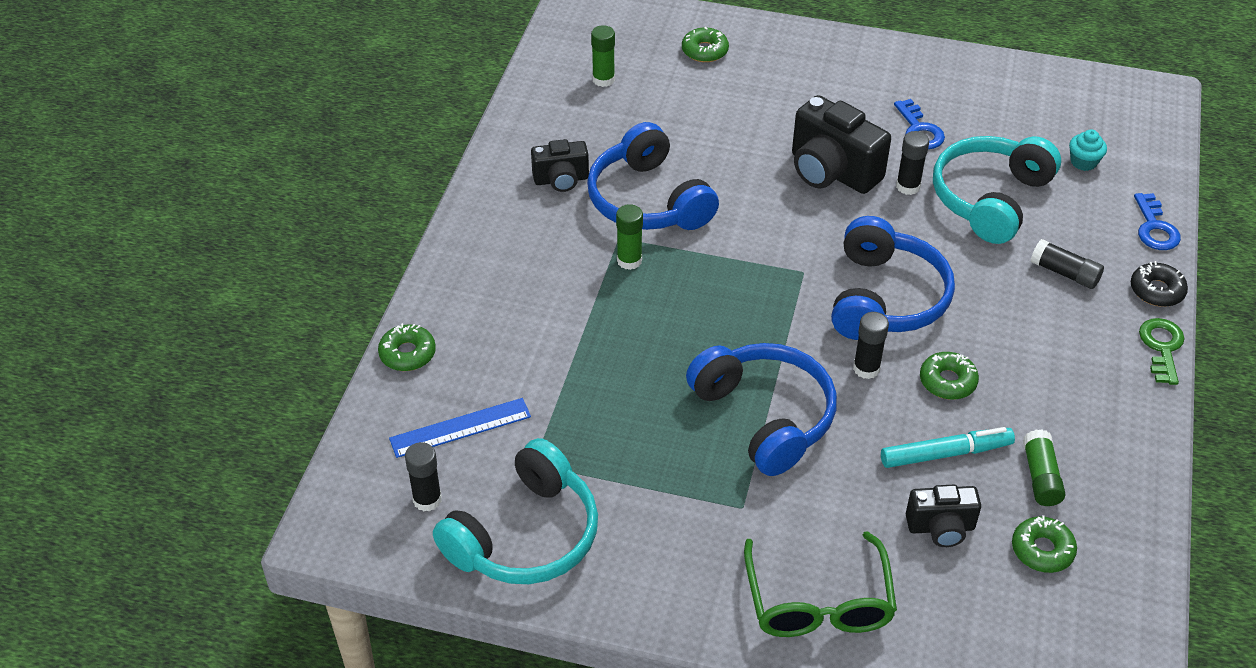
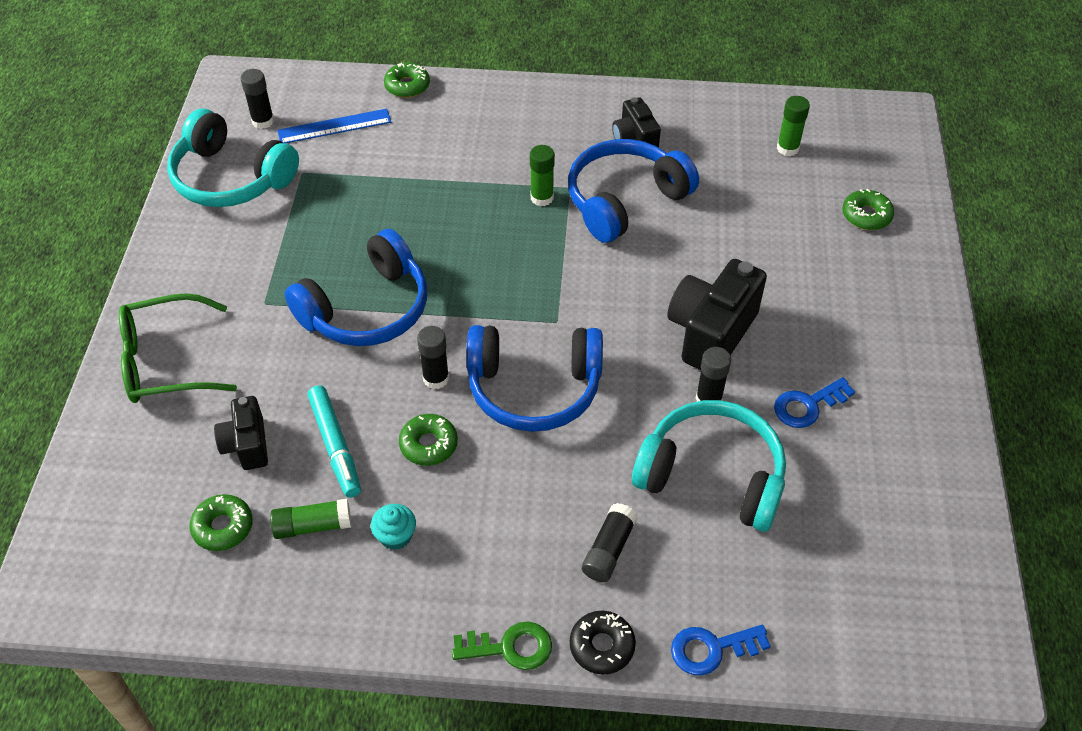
camera: 80 degrees right, 5 degrees up
blue ruler [389,398,531,458] -> blue ruler turned 75 degrees counterclockwise [277,109,391,143]
turquoise cupcake [1069,130,1107,171] -> turquoise cupcake moved to [371,504,416,550]

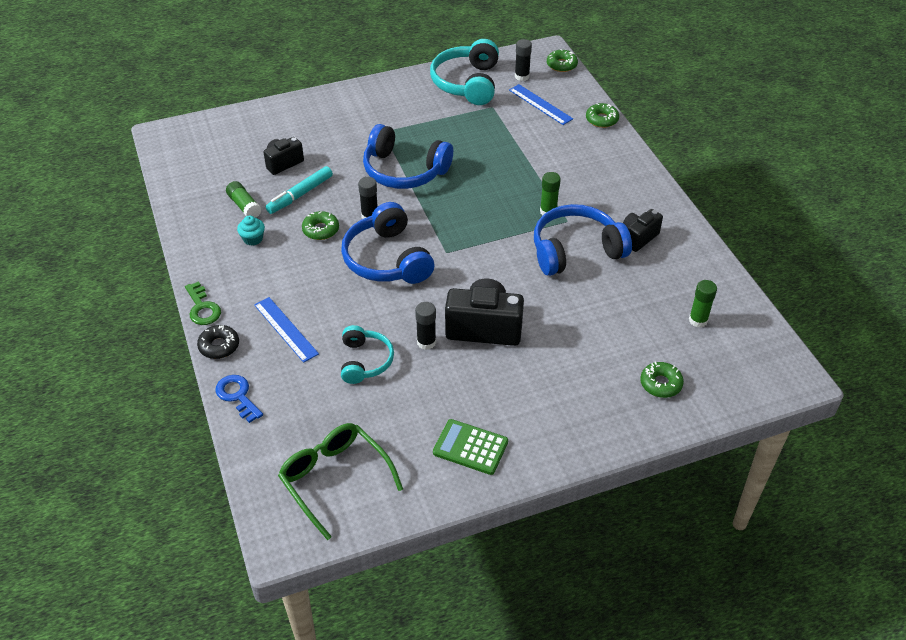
camera: 65 degrees right, 5 degrees down
green glasses [119,293,237,403] -> green glasses moved to [278,423,403,540]
green donut [189,494,253,551] -> green donut moved to [547,49,578,72]
blue headphones [568,139,699,243] -> blue headphones turned 45 degrees counterclockwise [534,204,632,276]
black glue stick [582,503,638,582] -> blue ruler [254,297,319,363]
turquoise headphones [632,400,786,532] -> turquoise headphones [341,325,394,384], size x0.60
blue key [774,377,855,428] -> none
none -> green calculator [433,419,508,475]

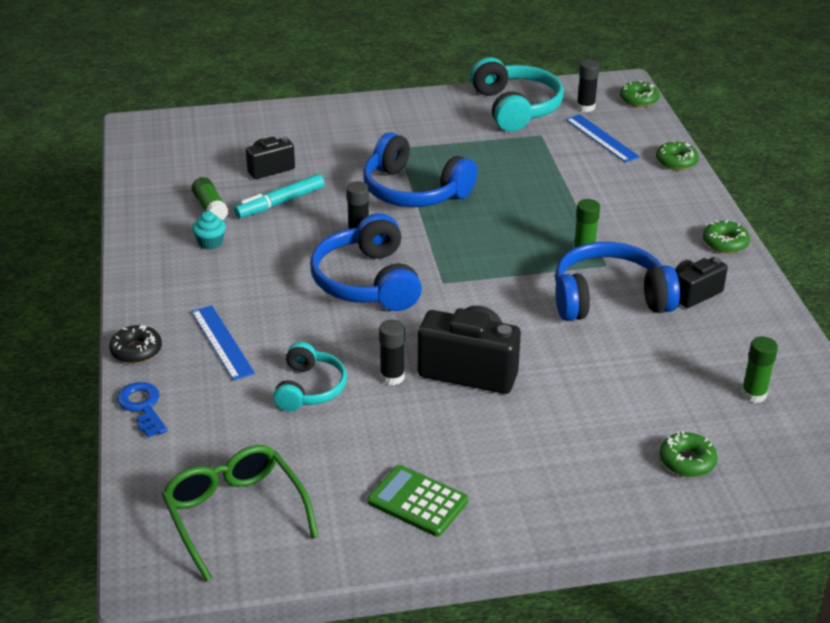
camera: 10 degrees right, 10 degrees down
green key [185,281,221,325] -> none
green donut [302,211,339,240] -> green donut moved to [703,221,750,253]
turquoise headphones [430,39,499,105] -> turquoise headphones turned 150 degrees clockwise [470,57,564,132]

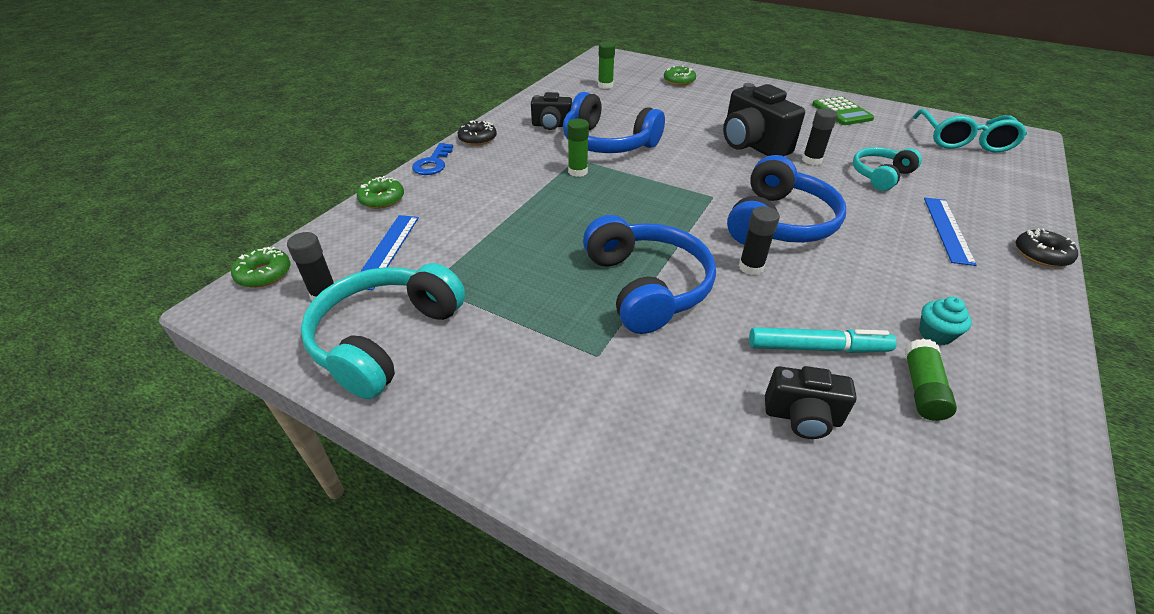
camera: 140 degrees left, 5 degrees up
blue key [117,382,167,438] -> blue key moved to [412,143,453,175]
green glasses [162,445,318,581] -> turquoise glasses [913,109,1027,152]
green donut [703,221,750,253] -> black donut [458,120,497,146]

